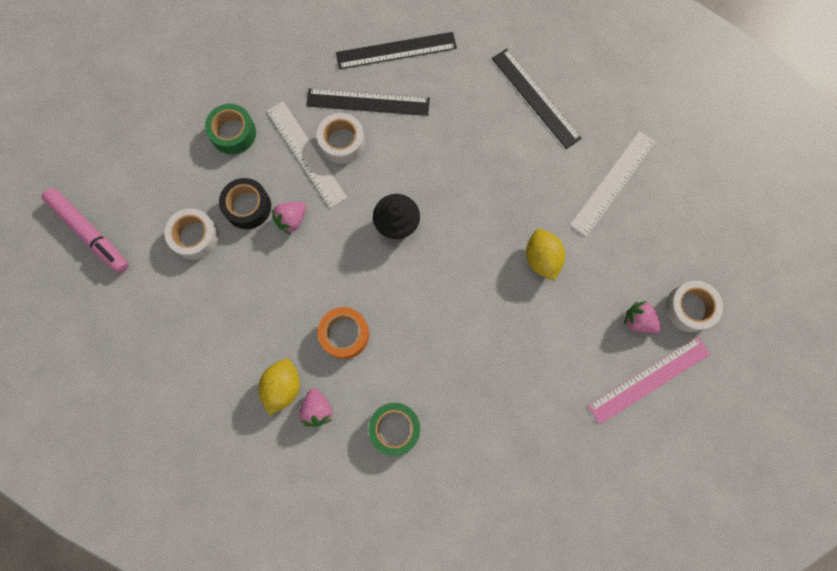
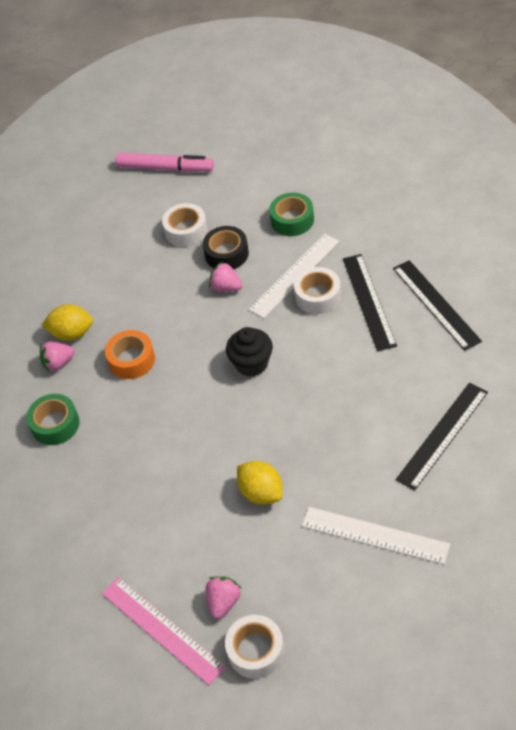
camera: 80 degrees right, 25 degrees down
pink marker [42,188,129,273] -> pink marker turned 105 degrees counterclockwise [116,153,214,172]
yellow lemon [526,229,565,281] -> yellow lemon turned 75 degrees clockwise [237,461,283,505]

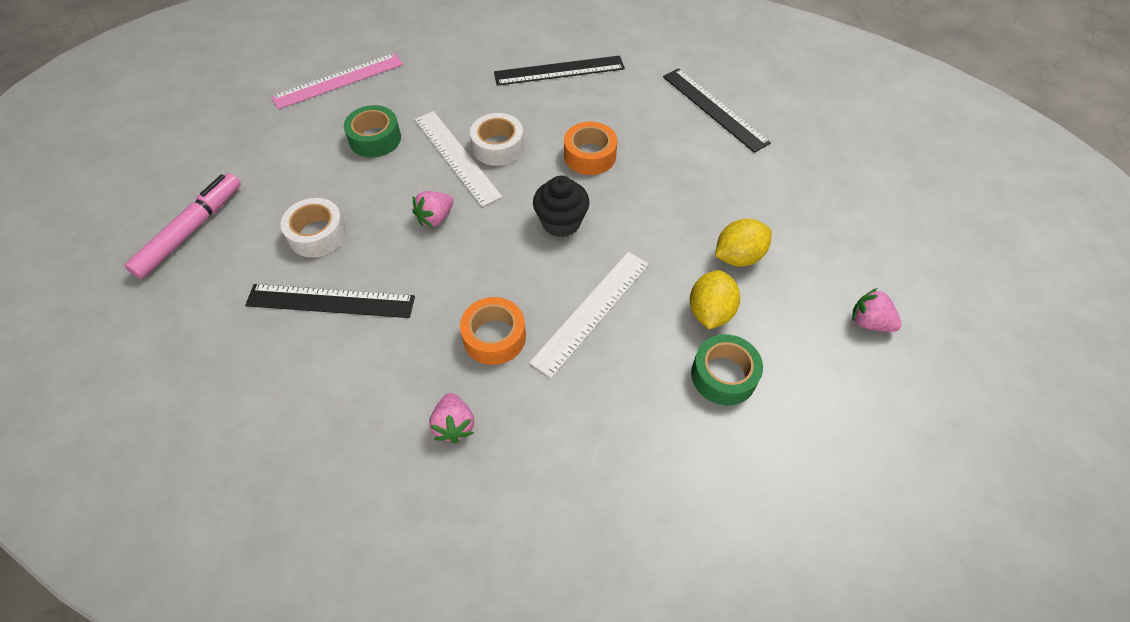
camera: 80 degrees left, 5 degrees up
green tape [26,394,79,445] -> green tape moved to [691,334,763,405]
yellow lemon [42,304,93,341] -> yellow lemon moved to [690,270,740,329]
pink ruler [102,577,226,685] -> pink ruler moved to [271,53,403,109]
black tape [203,226,249,269] -> none
white tape [225,615,284,679] -> none
white ruler [302,507,450,564] -> white ruler moved to [529,252,649,378]
black ruler [343,254,397,351] -> black ruler moved to [245,284,415,318]
none -> orange tape [564,122,617,175]

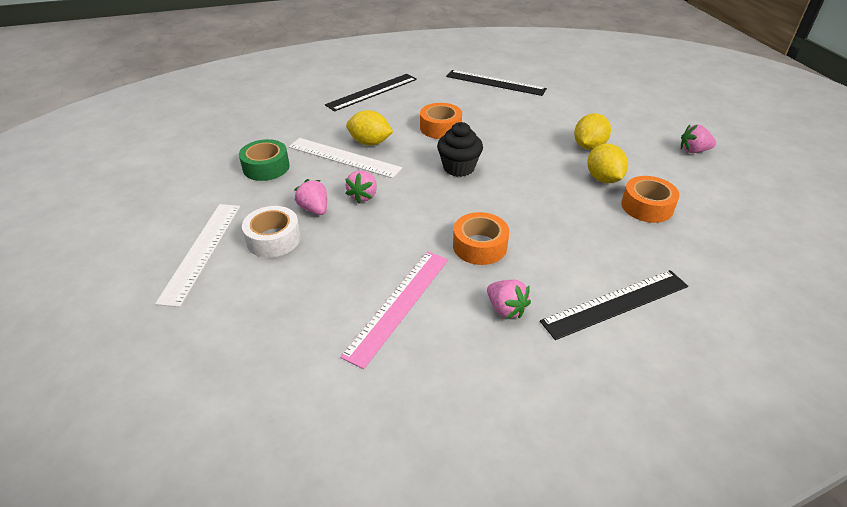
camera: 30 degrees left, 15 degrees down
pink marker [124,173,241,279] -> none
black ruler [245,284,415,318] -> black ruler moved to [540,270,688,340]
pink ruler [271,53,403,109] -> pink ruler moved to [340,251,448,369]
white tape [470,113,524,166] -> yellow lemon [346,110,393,146]
white ruler [529,252,649,378] -> white ruler moved to [155,204,240,307]
green tape [691,334,763,405] -> orange tape [621,176,680,223]
none -> pink strawberry [294,179,327,215]

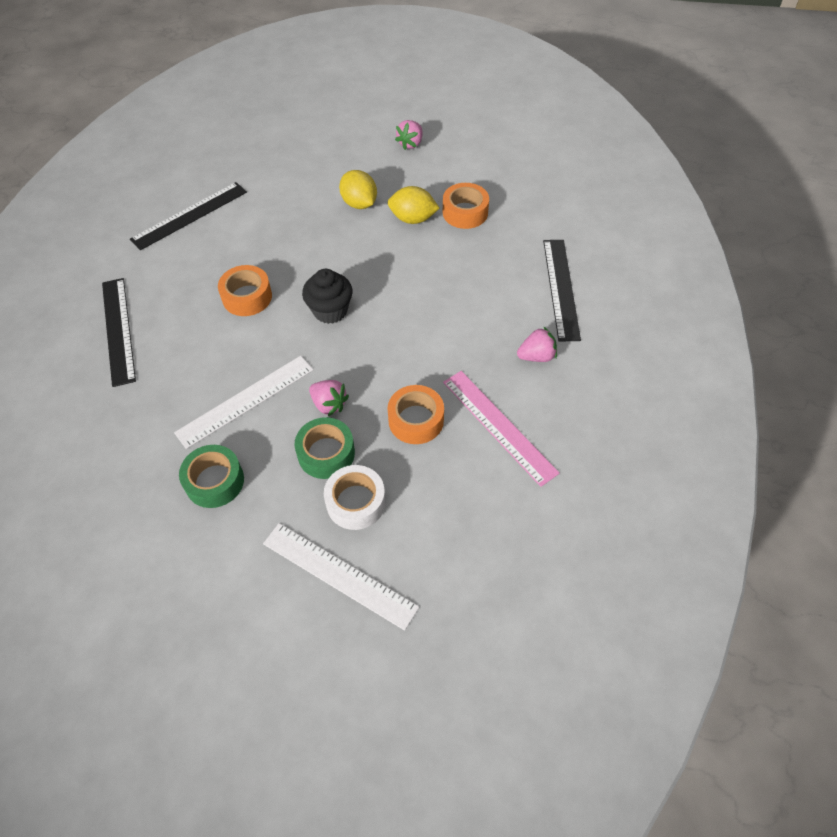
camera: 65 degrees left, 15 degrees up
pink strawberry [294,179,327,215] -> green tape [295,417,355,479]
yellow lemon [346,110,393,146] -> none
orange tape [453,212,509,265] -> orange tape moved to [387,385,444,444]

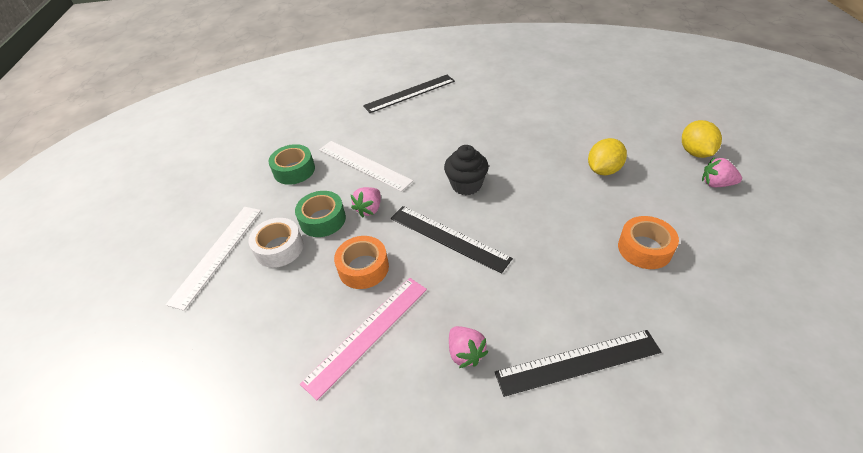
camera: 80 degrees right, 10 degrees down
black ruler [130,182,247,250] -> black ruler moved to [391,206,513,274]
orange tape [218,265,272,316] -> none
yellow lemon [388,186,440,224] -> yellow lemon moved to [682,120,722,158]

